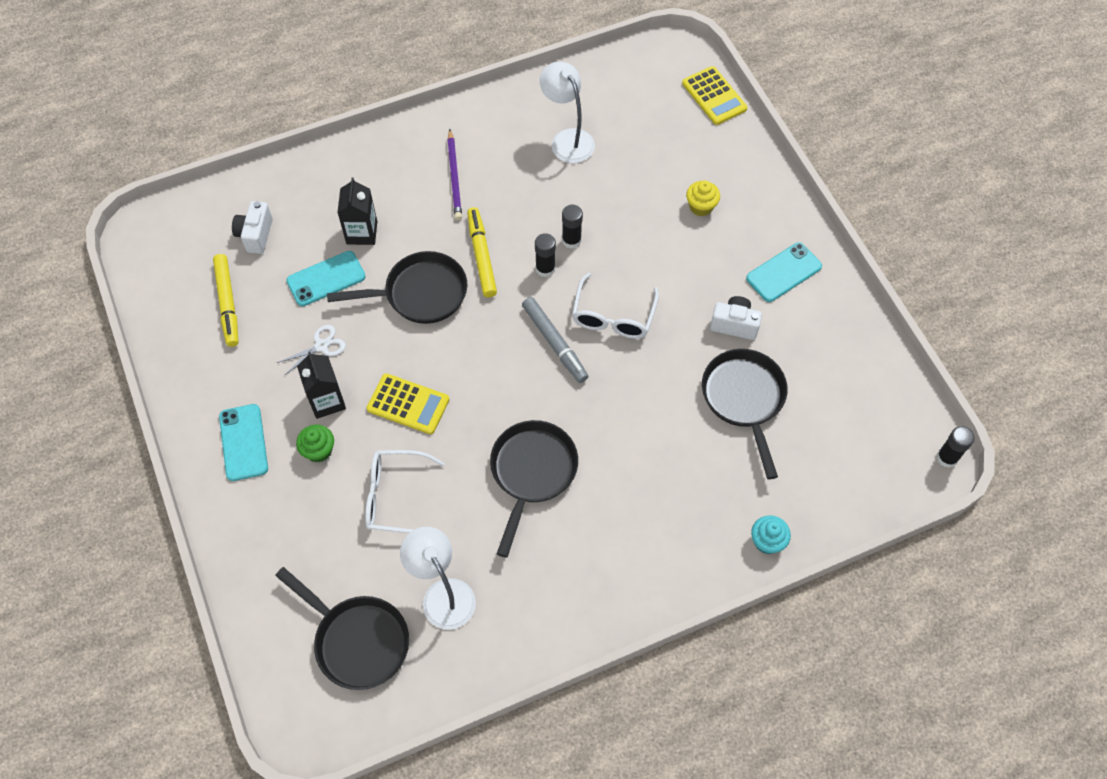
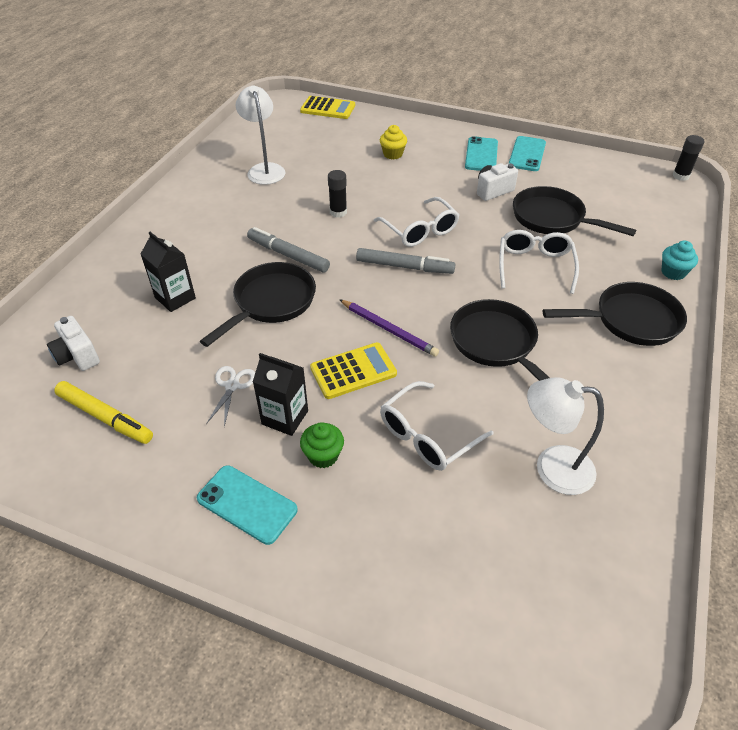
camera: 45 degrees left, 15 degrees down
black pan [275,567,409,690] -> black pan moved to [543,282,687,346]
turquoise phone [286,251,366,306] -> turquoise phone moved to [509,136,546,171]
purple pencil [447,129,462,220] -> purple pencil moved to [339,299,439,357]
yellow marker [467,207,497,297] -> grey marker [247,227,330,272]
black glue stick [535,233,556,277] -> none
white lamp [540,62,595,163] -> white lamp turned 60 degrees clockwise [236,85,285,185]
none -> white glasses [499,230,579,294]

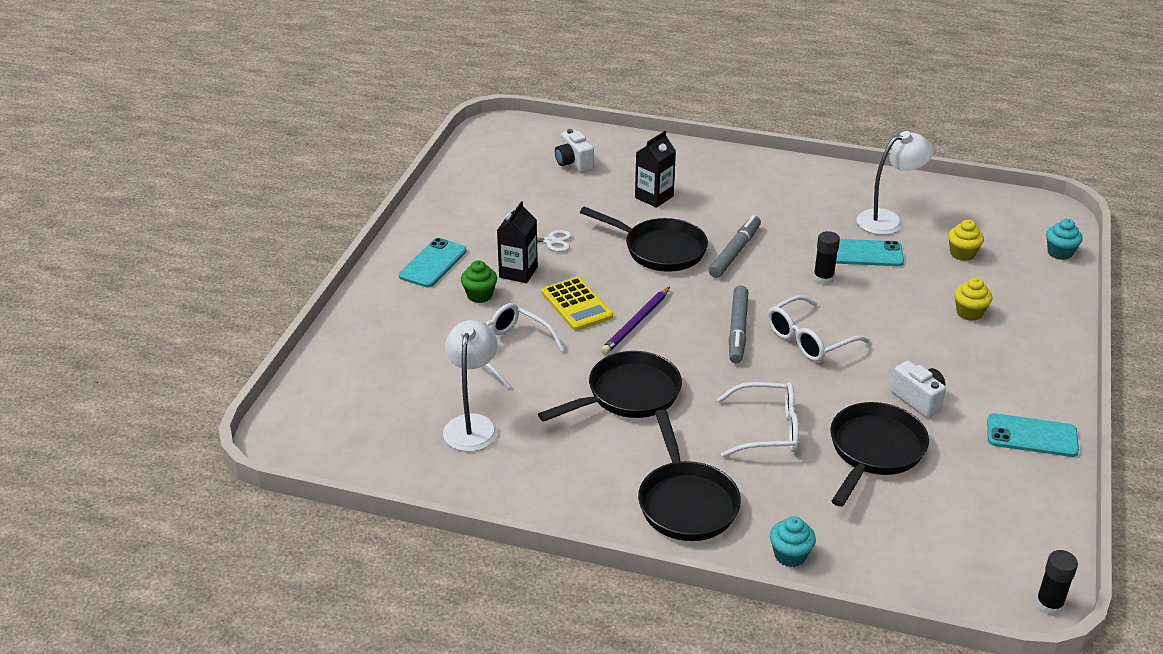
camera: 85 degrees right, 10 degrees down
white camera [47,316,100,371] -> white camera turned 75 degrees counterclockwise [555,129,594,173]
yellow marker [54,381,153,444] -> none
yellow calculator [300,96,355,119] -> turquoise cupcake [1046,219,1083,260]
turquoise phone [465,136,498,171] -> turquoise phone moved to [836,239,904,266]
none -> yellow cupcake [948,220,984,261]

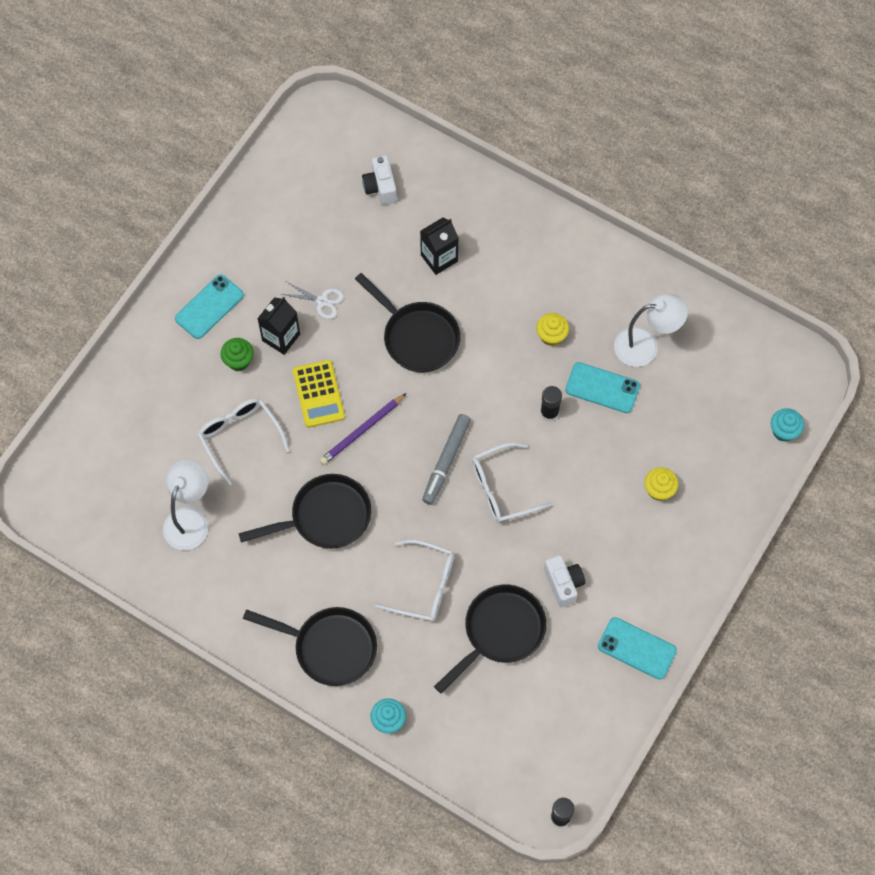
camera: 15 degrees right, 30 degrees up
black pan [638,410,741,541] -> black pan turned 75 degrees counterclockwise [243,607,377,686]
grey marker [709,215,761,278] -> none
yellow cupcake [948,220,984,261] -> yellow cupcake moved to [536,313,569,346]

